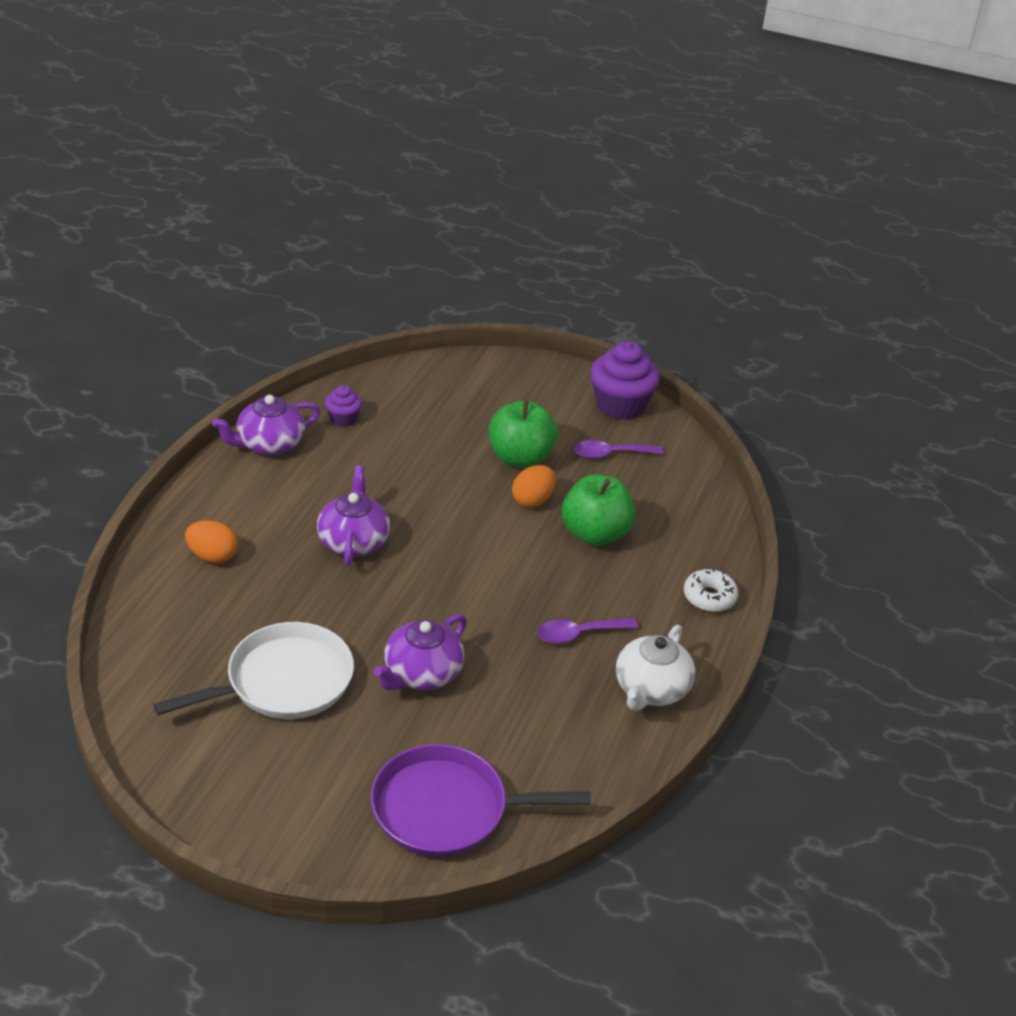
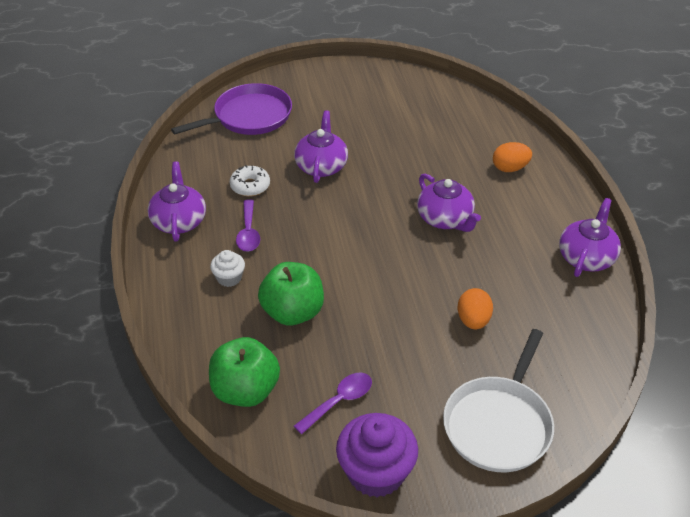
camera: 150 degrees right, 5 degrees up
white pan [153,622,354,719] -> white pan moved to [443,329,554,472]
purple cupcake [325,385,362,427] -> none
green apple [489,400,558,468] -> green apple moved to [209,337,280,407]
orange egg [512,465,556,508] -> orange egg moved to [458,288,493,329]
purple spoon [537,618,638,644] -> purple spoon turned 135 degrees clockwise [236,199,260,252]
white teapot [616,625,695,711] -> purple teapot [148,161,206,242]
white donut [684,568,738,612] -> white donut moved to [230,165,270,196]
none -> white cupcake [210,250,245,287]

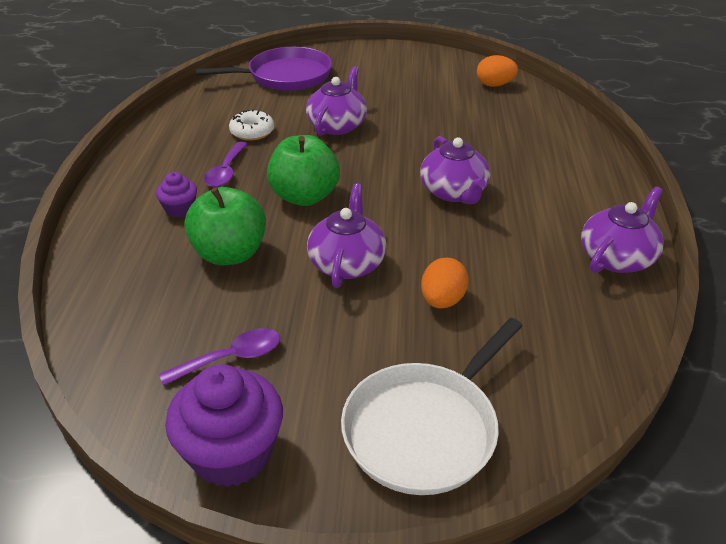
camera: 15 degrees right, 5 degrees down
purple teapot [148,161,206,242] -> purple teapot moved to [307,183,386,288]
green apple [209,337,280,407] -> green apple moved to [267,135,340,206]
white cupcake [210,250,245,287] -> purple cupcake [156,172,197,218]
orange egg [493,142,532,172] -> orange egg moved to [477,55,518,87]

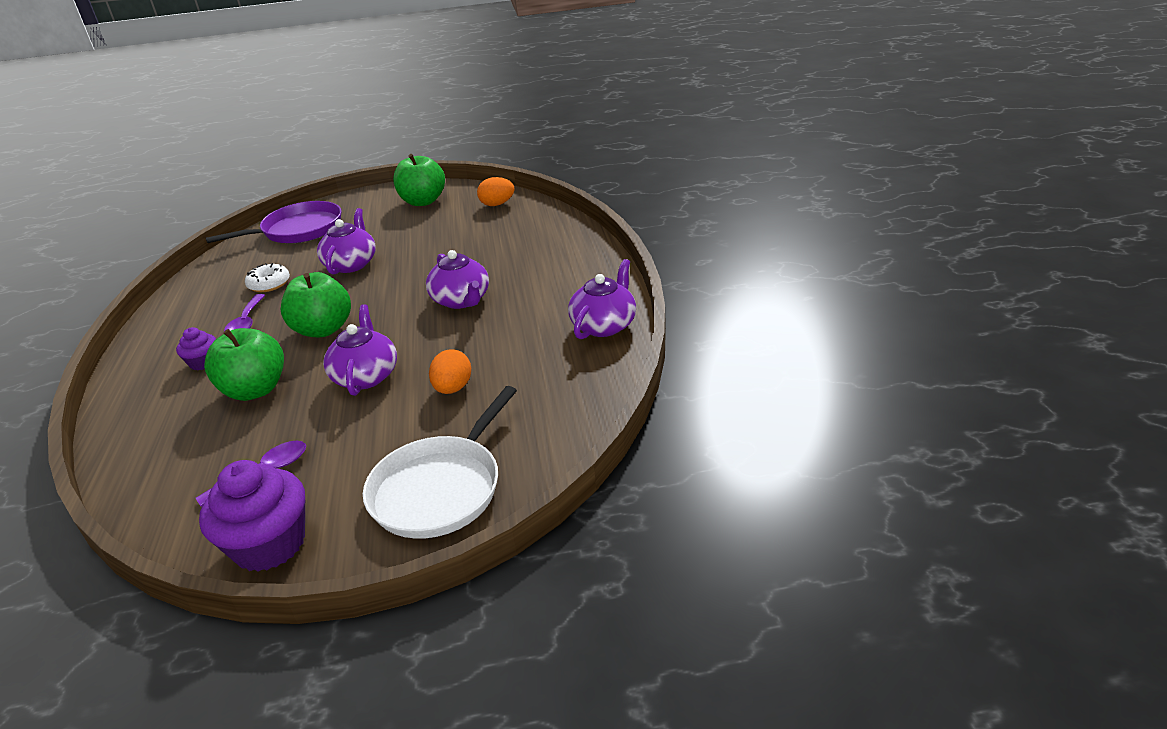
camera: 10 degrees left, 5 degrees down
none -> green apple [393,154,445,206]

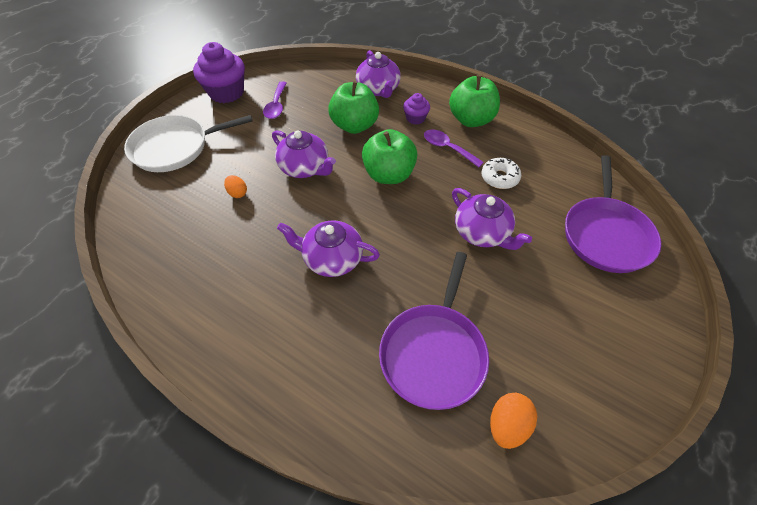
camera: 130 degrees right, 20 degrees up
white pan [363,386,517,539] -> white pan turned 90 degrees counterclockwise [124,115,253,172]
green apple [393,154,445,206] -> green apple moved to [449,75,500,127]
orange egg [429,349,471,394] -> orange egg [224,175,247,198], size x0.66
purple teapot [568,259,636,339] -> purple teapot moved to [356,50,401,98]
none -> purple pan [379,252,489,410]

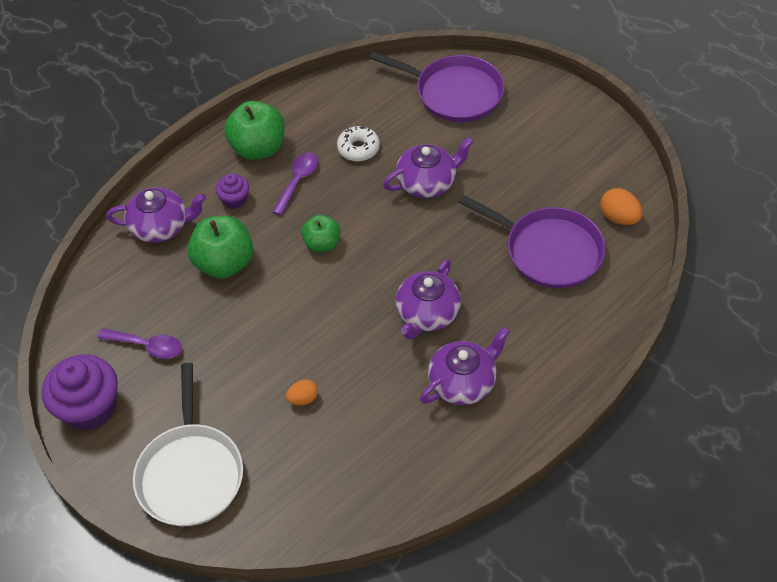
camera: 75 degrees left, 0 degrees up
purple teapot [272,130,336,178] -> purple teapot moved to [420,326,510,405]
green apple [362,129,417,184] -> green apple [301,214,340,252], size x0.61
purple spoon [424,129,484,167] -> purple spoon turned 150 degrees clockwise [272,152,319,215]

